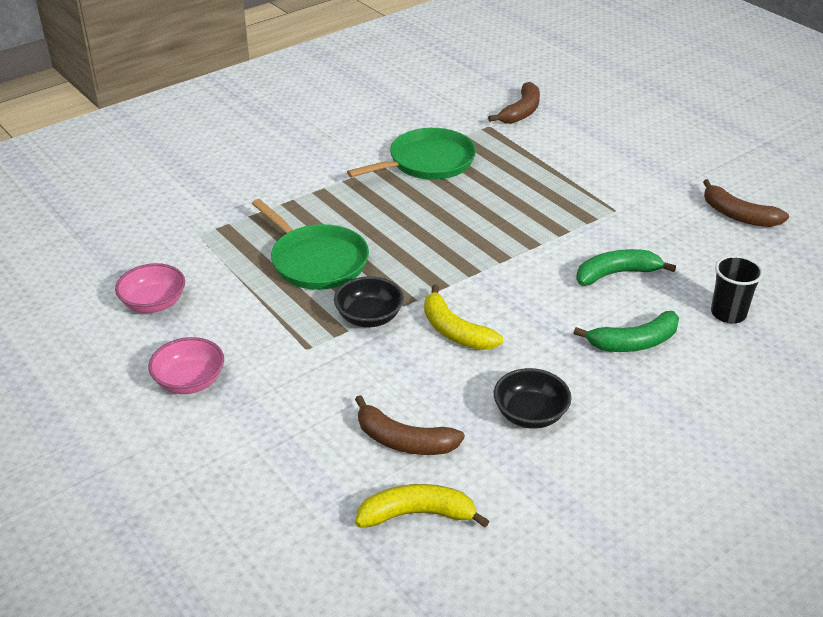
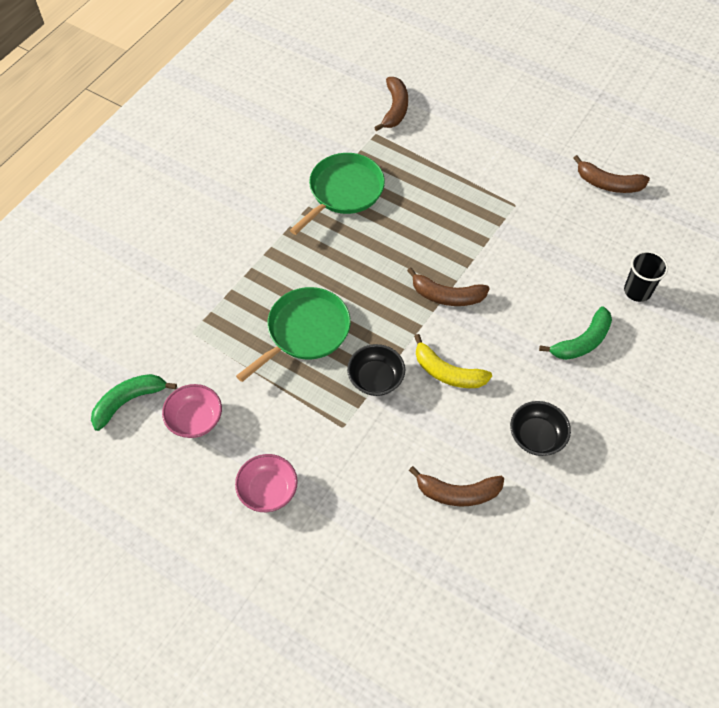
camera: 20 degrees left, 20 degrees up
green pan [252,199,369,290] -> green pan turned 75 degrees counterclockwise [236,287,351,382]
yellow banana [355,484,489,528] -> none
green banana [576,249,676,285] -> green banana moved to [91,374,177,431]
none -> brown banana [407,268,490,306]

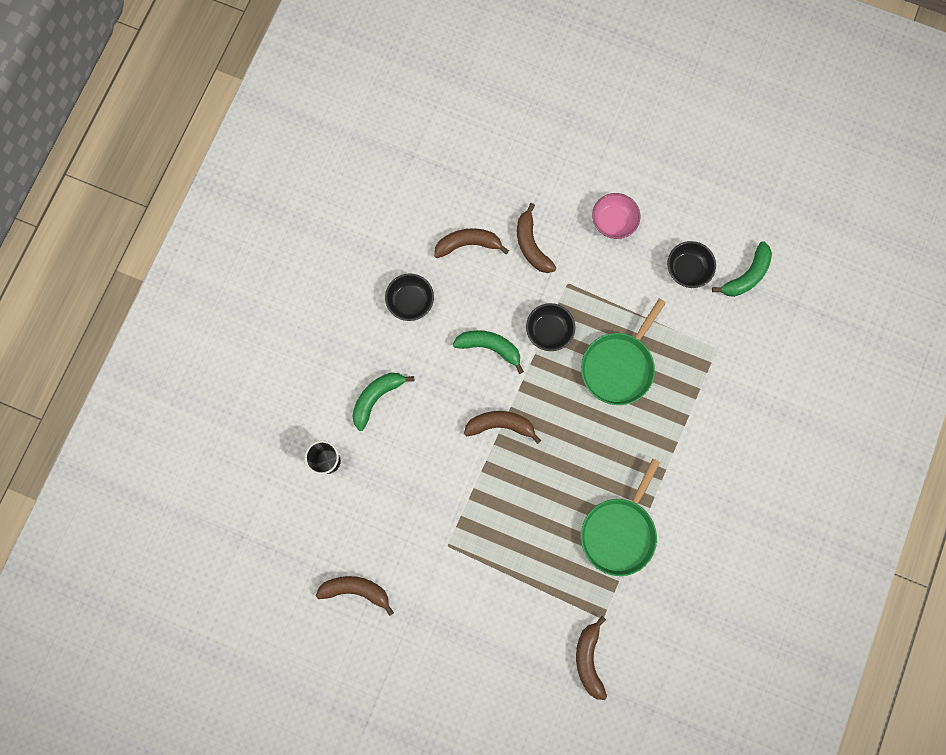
camera: 170 degrees right, 20 degrees up
pink bowl [162,384,222,438] -> black bowl [667,241,716,288]
yellow banana [414,334,492,388] -> green banana [452,330,524,374]
none -> brown banana [517,203,557,273]

